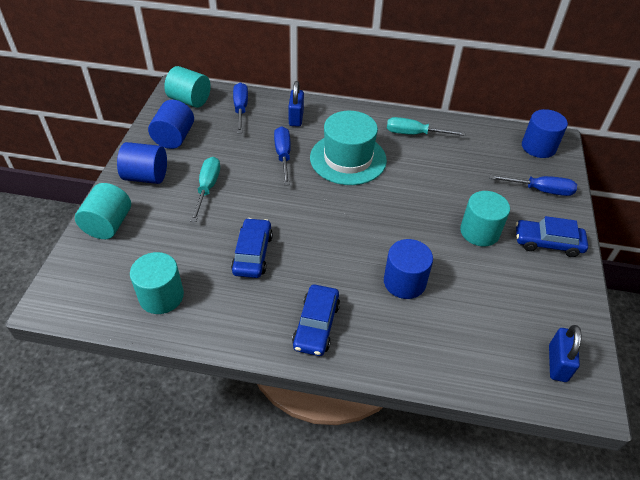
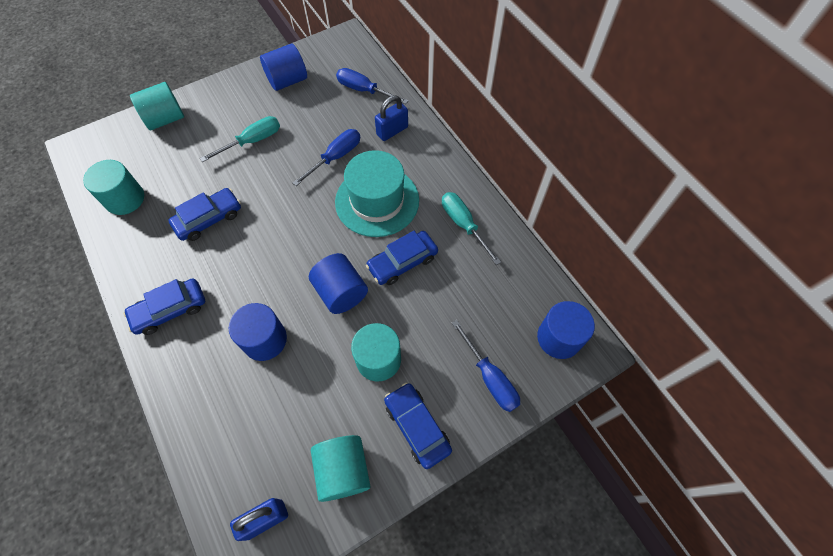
camera: 50 degrees right, 15 degrees up
blue cylinder [117,142,167,184] -> blue cylinder moved to [309,253,368,314]
turquoise cylinder [164,66,211,108] -> turquoise cylinder moved to [311,435,371,502]
blue screwdriver [233,82,248,133] -> blue screwdriver turned 105 degrees counterclockwise [336,68,408,104]
none -> blue car [366,231,438,285]

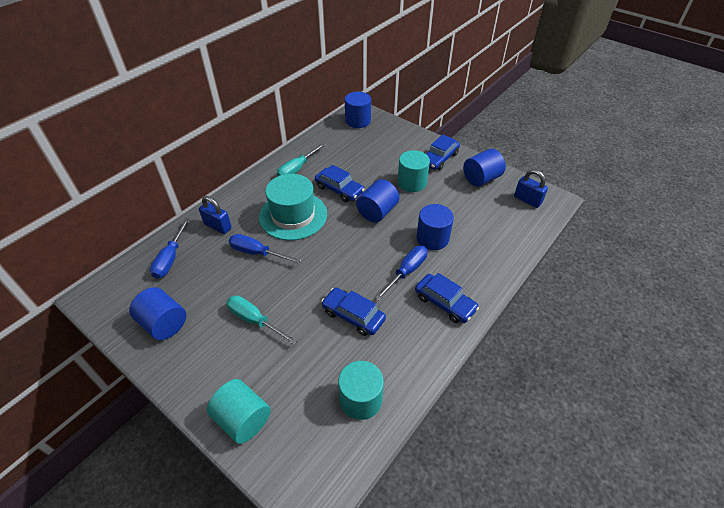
camera: 110 degrees left, 15 degrees down
turquoise cylinder [311,435,371,502] -> blue cylinder [463,149,506,187]
blue screwdriver [452,320,520,412] -> blue screwdriver moved to [375,246,428,301]

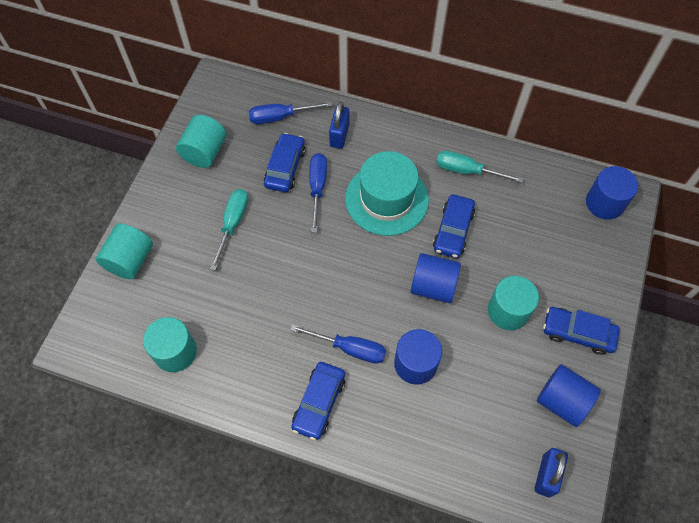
camera: 70 degrees right, 15 degrees up
blue cylinder [129,287,187,340] -> turquoise cylinder [176,115,226,168]
blue car [321,287,386,336] -> blue car moved to [264,133,305,192]

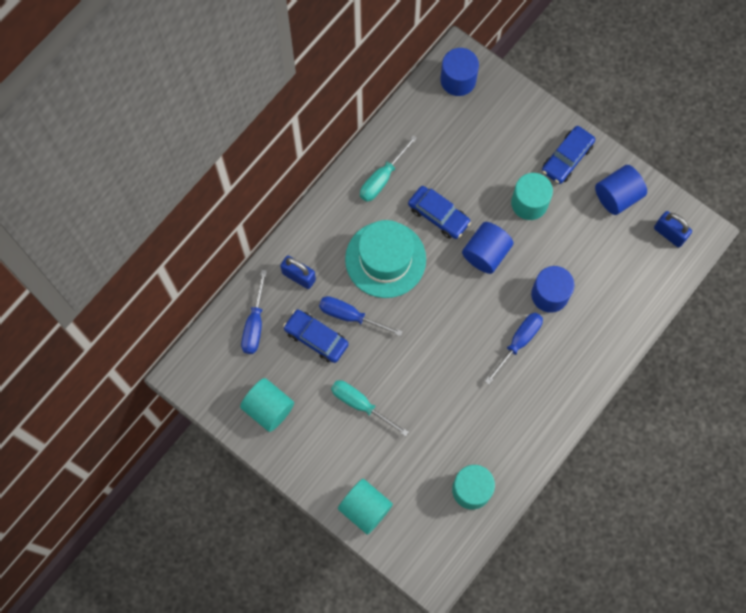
camera: 70 degrees left, 10 degrees up
blue car [291,362,345,440] -> none

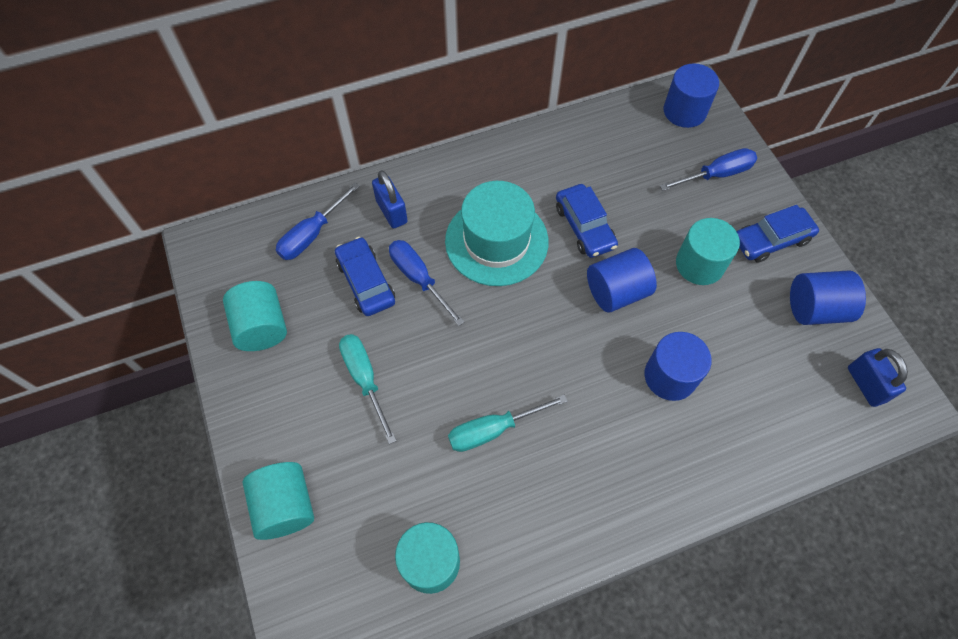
camera: 30 degrees right, 10 degrees down
turquoise screwdriver [360,135,417,202] -> turquoise screwdriver moved to [448,395,568,452]
blue screwdriver [485,313,543,384] -> blue screwdriver moved to [660,148,757,191]

